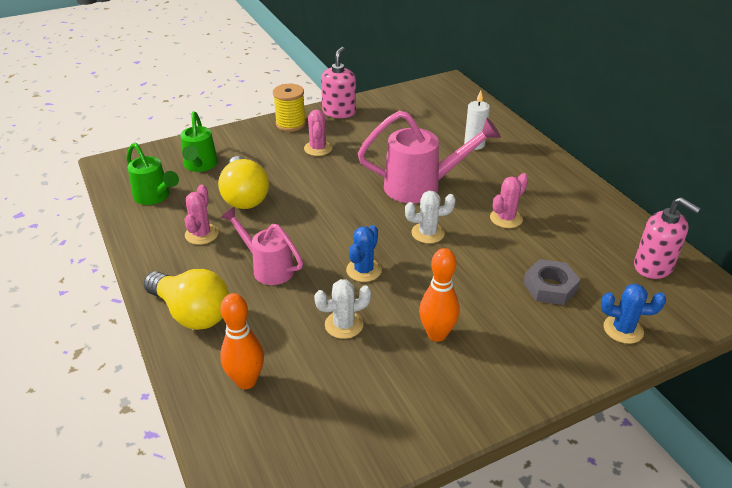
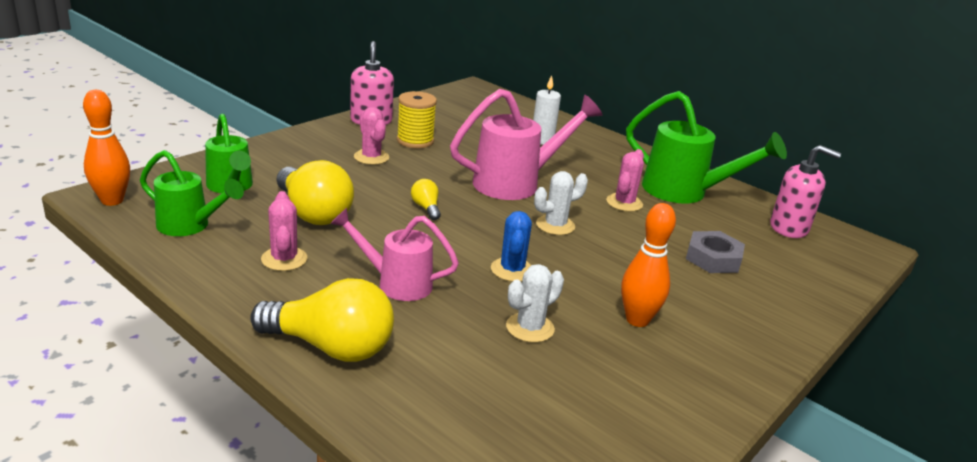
camera: 25 degrees left, 10 degrees down
orange bowling pin [220,293,264,389] -> orange bowling pin moved to [83,90,130,206]
yellow spool [273,84,306,132] -> yellow spool moved to [397,91,437,148]
blue cactus [601,284,666,344] -> none
none -> yellow light bulb [411,179,441,220]
none -> green watering can [626,91,787,204]

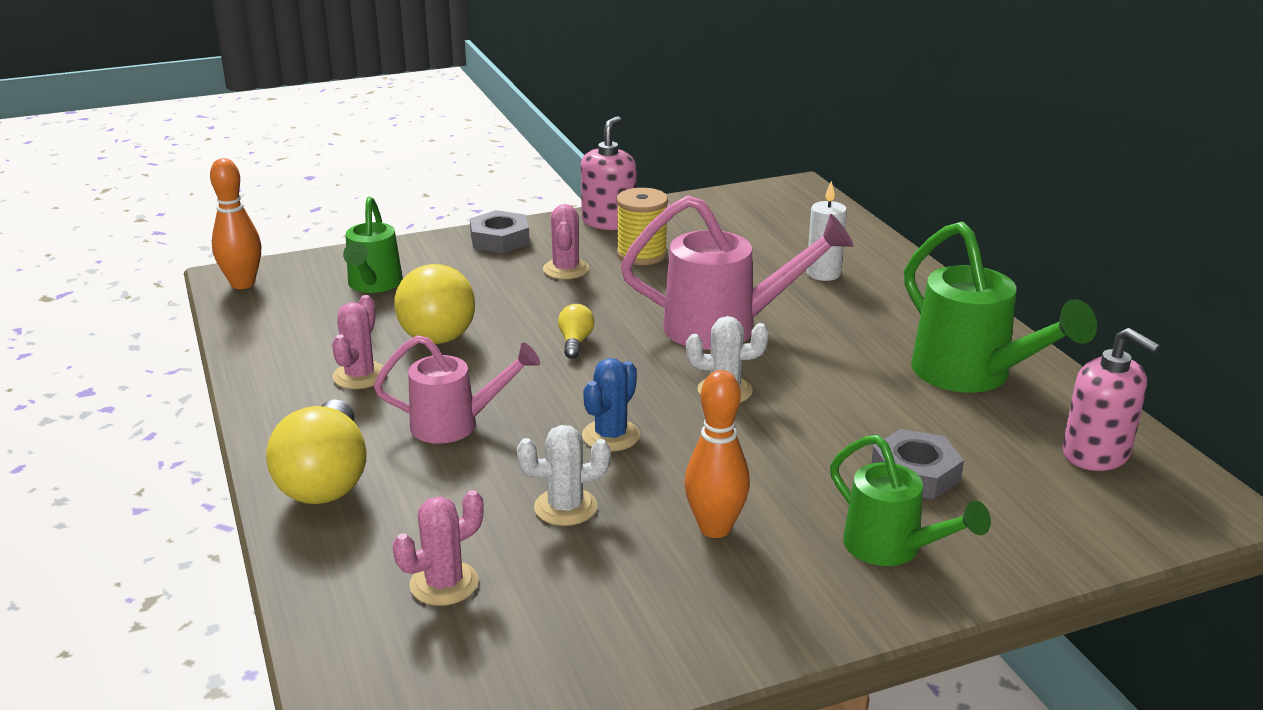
camera: 30 degrees right, 0 degrees up
green watering can [140,150,244,236] -> green watering can moved to [830,435,991,566]
yellow light bulb [250,278,394,362] -> yellow light bulb turned 45 degrees clockwise [266,399,367,504]
pink watering can [330,208,459,301] -> pink watering can turned 135 degrees clockwise [374,335,540,444]
pink cactus [606,149,644,212] -> pink cactus moved to [393,490,484,606]
none -> grey nut [470,210,530,253]

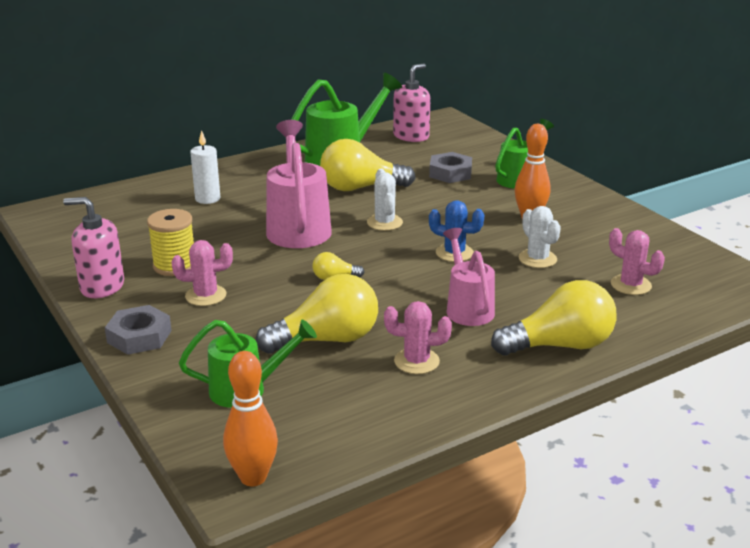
camera: 100 degrees left, 0 degrees up
none -> yellow light bulb [320,139,416,191]

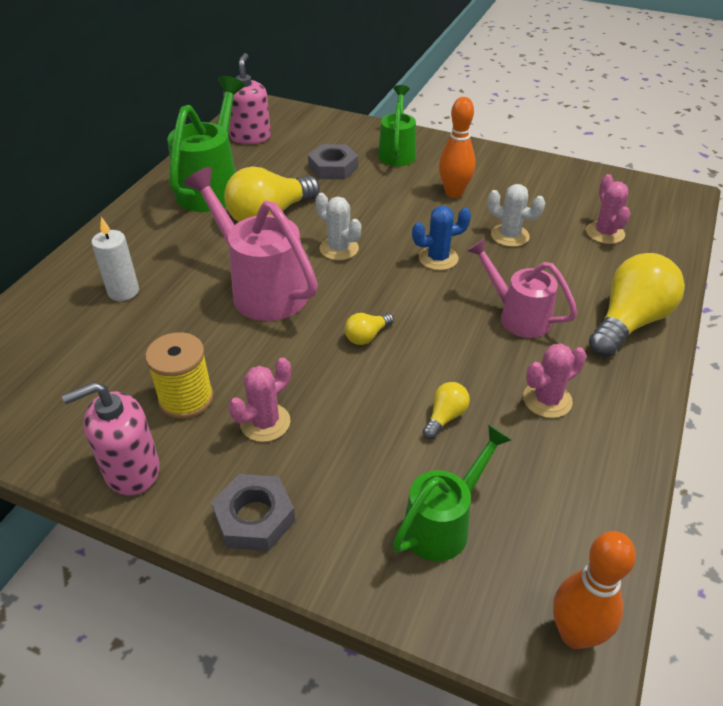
camera: 35 degrees left, 15 degrees up
yellow light bulb [256,274,378,354] -> yellow light bulb [423,382,470,439], size x0.46
pink cactus [609,228,665,295] -> pink cactus turned 75 degrees clockwise [586,174,630,244]

